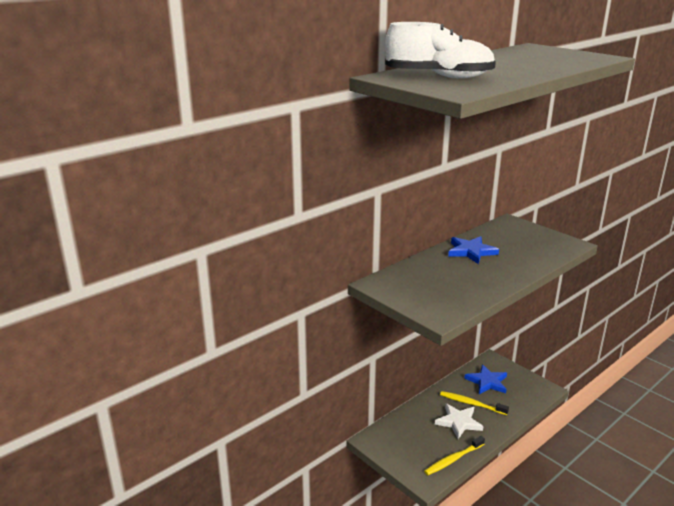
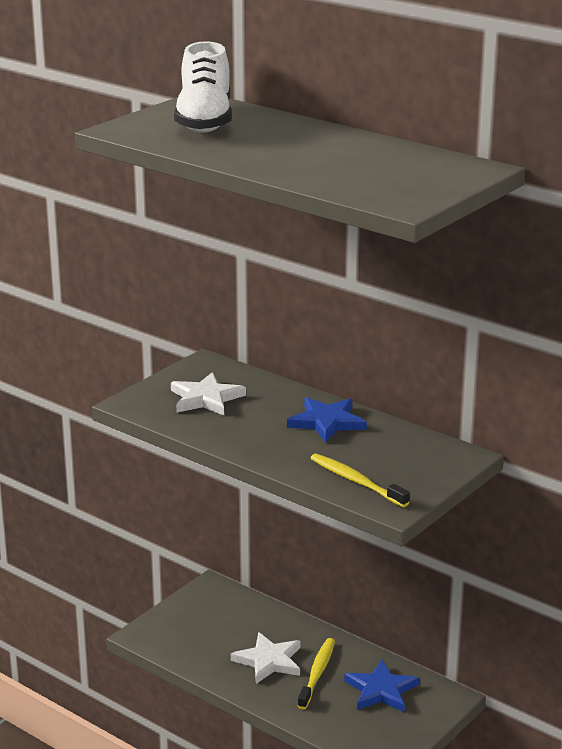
camera: 80 degrees right, 0 degrees up
yellow toothbrush [424,436,485,475] -> yellow toothbrush moved to [310,454,410,507]
none -> white star [171,372,246,415]

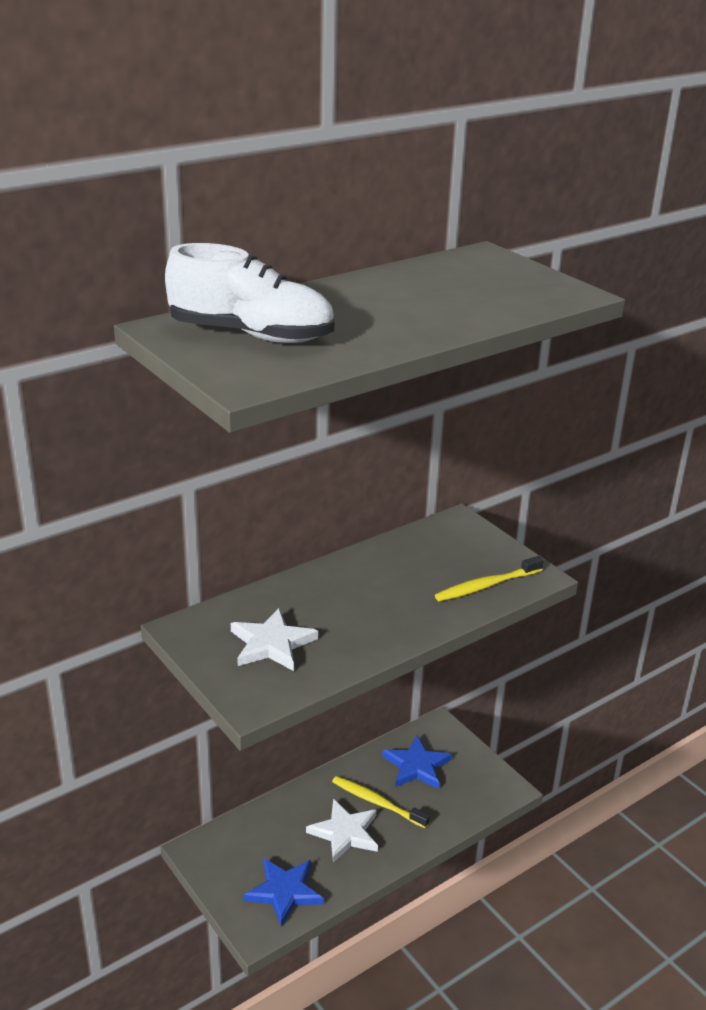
camera: 75 degrees left, 5 degrees up
blue star [287,397,367,443] -> blue star moved to [244,858,324,927]

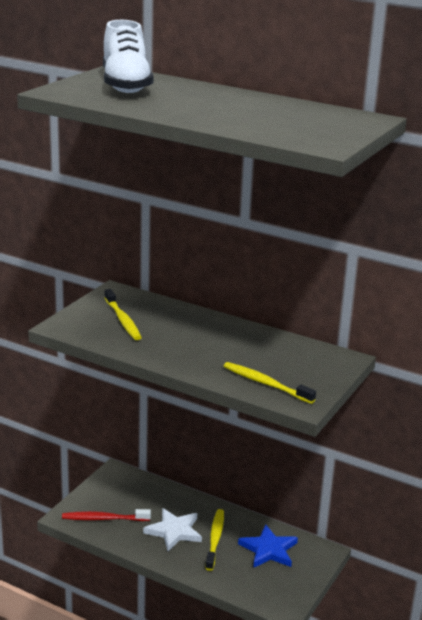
camera: 65 degrees right, 5 degrees down
white star [231,608,318,671] -> yellow toothbrush [104,289,142,340]
blue star [244,858,324,927] -> red toothbrush [62,509,151,521]

